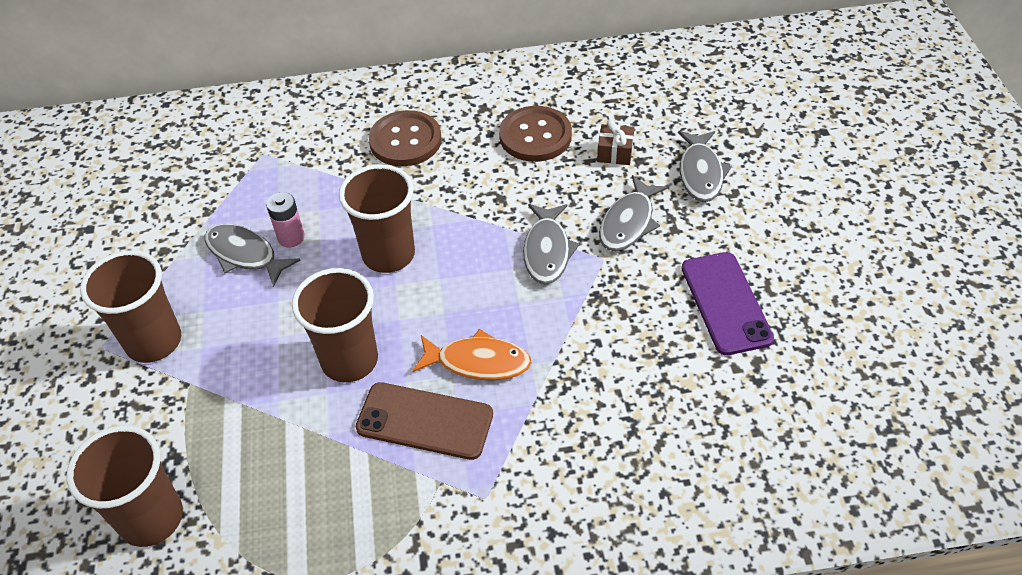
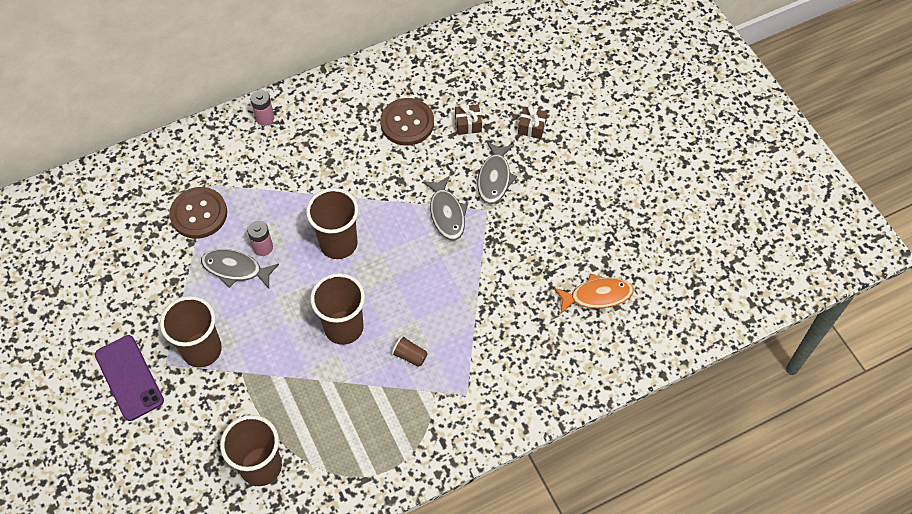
camera: 20 degrees left, 10 degrees up
brown phone [356,382,493,460] -> brown cup [392,335,428,367]
brown button [368,110,442,166] -> brown button moved to [169,187,227,239]
orange fish [412,329,532,380] -> orange fish moved to [554,273,634,314]
grey fish [678,131,732,202] -> brown gift [518,105,547,139]
purple phone [681,252,774,355] -> purple phone moved to [95,335,164,421]
none -> pink battery [250,90,274,126]

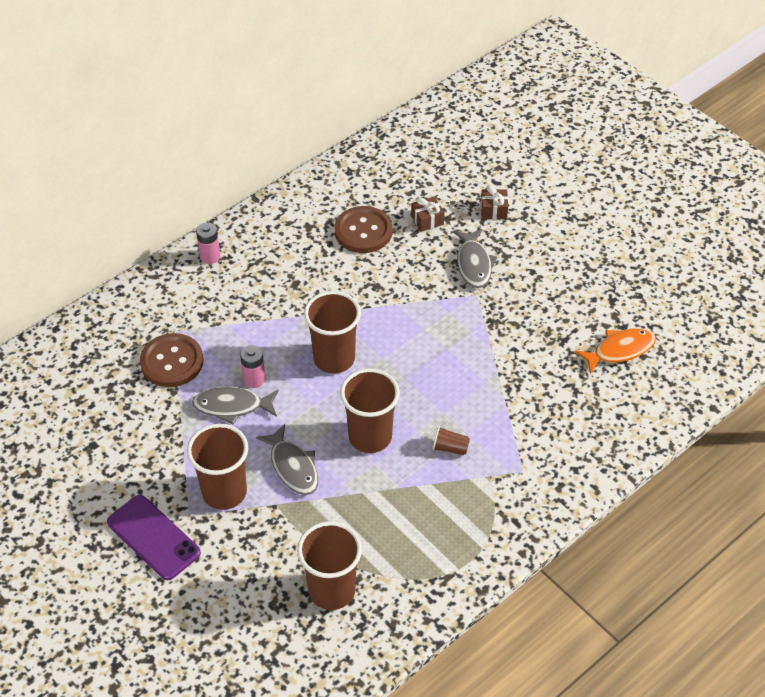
camera: 15 degrees left, 10 degrees down
grey fish [423,176,468,240] -> grey fish moved to [256,424,318,495]

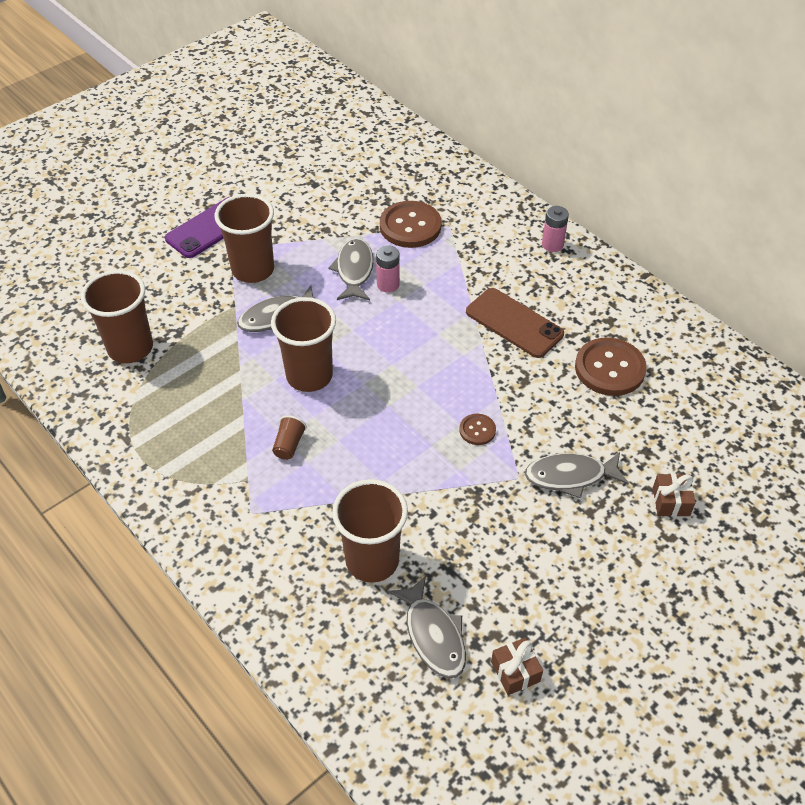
camera: 90 degrees right, 0 degrees up
brown cup [304,291,361,373] -> brown cup moved to [332,479,408,583]
brown gift [411,196,445,232] -> brown gift moved to [491,638,543,695]
orange fish [575,328,656,375] -> grey fish [388,576,466,678]
none -> brown button [459,414,496,445]
none -> brown phone [466,288,564,358]

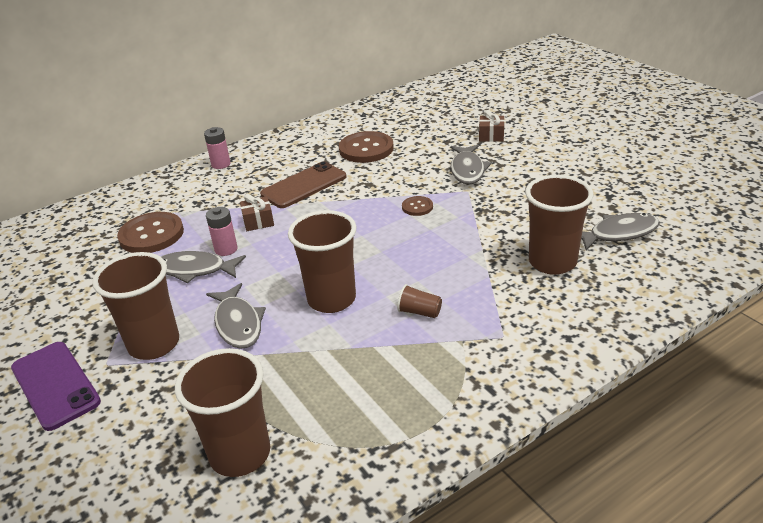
camera: 80 degrees left, 15 degrees down
brown gift [491,638,543,695] -> brown gift moved to [240,194,274,231]

